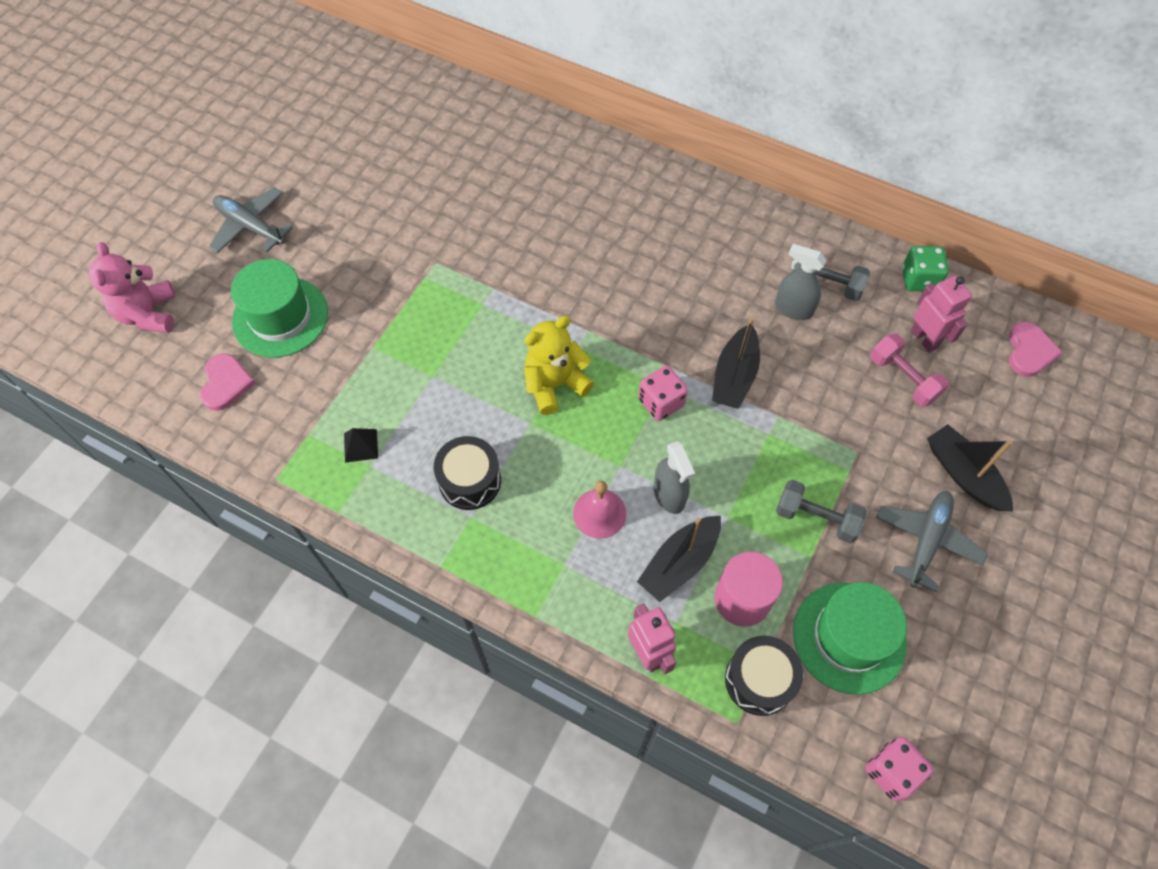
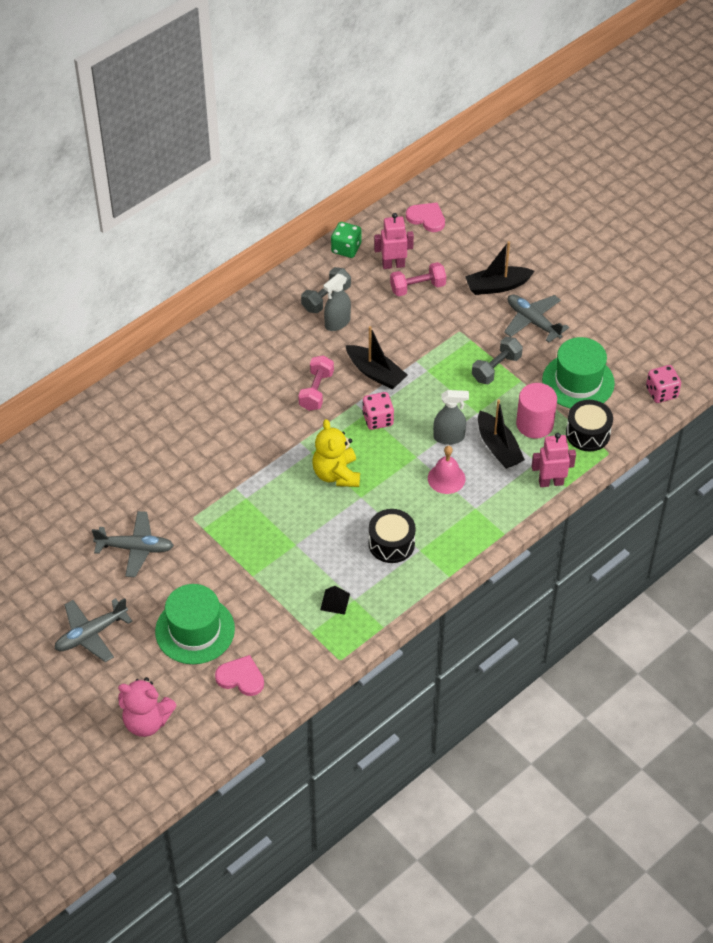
camera: 70 degrees left, 10 degrees down
none -> grey plane [92,511,174,577]
none -> pink dumbbell [298,355,334,411]

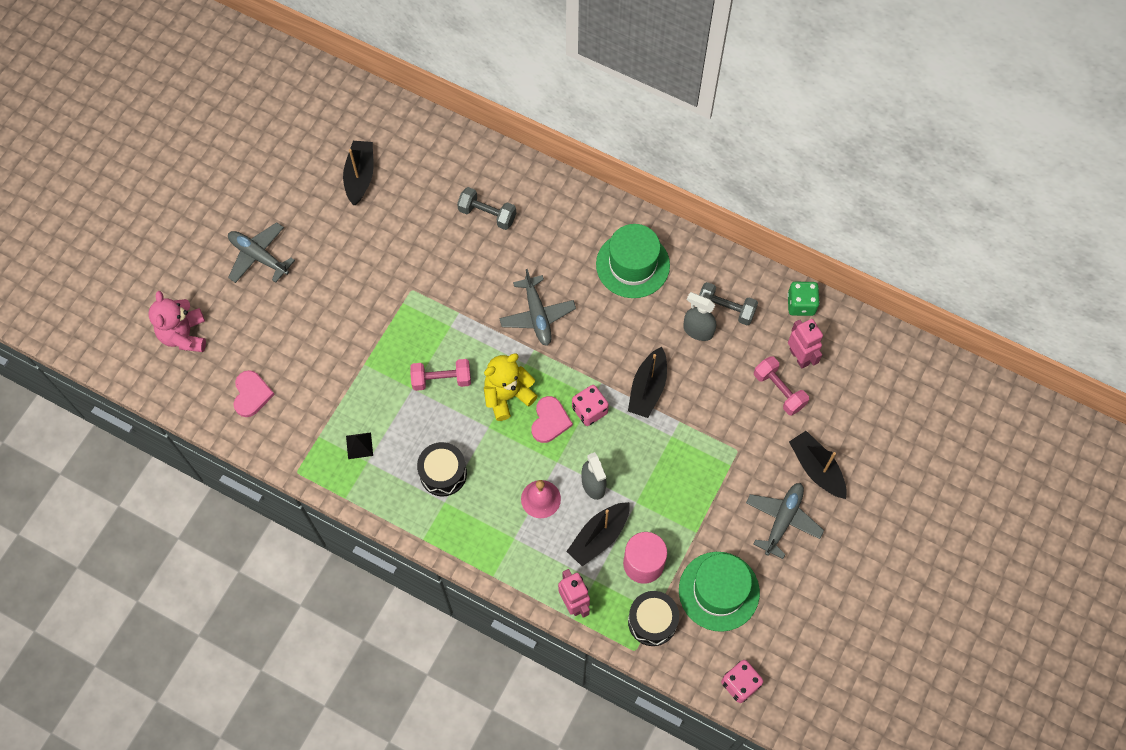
camera: 70 degrees right, 15 degrees up
grey plane [92,511,174,577] -> grey plane moved to [499,269,576,346]
green hat [155,584,235,664] -> green hat moved to [596,224,670,298]
pink dumbbell [298,355,334,411] -> pink dumbbell moved to [410,359,471,391]
pink heart [406,203,445,232] -> pink heart moved to [532,396,573,443]
grey dumbbell [472,337,523,384] -> grey dumbbell moved to [457,187,516,230]
none -> black boat [343,141,374,205]

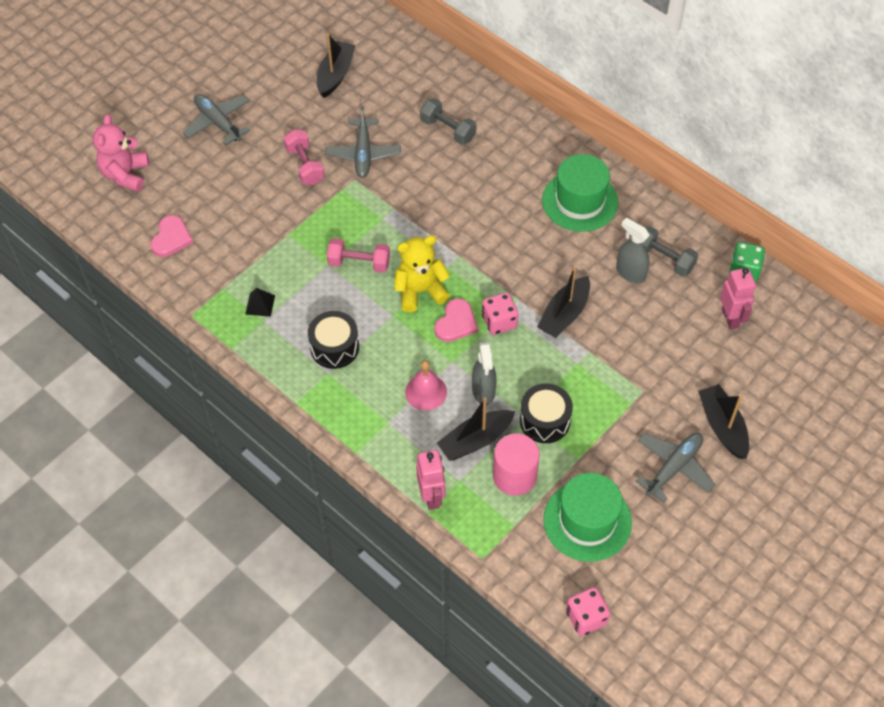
camera: 15 degrees right, 10 degrees down
grey plane [499,269,576,346] -> grey plane moved to [325,106,401,178]
black drum [628,591,679,646] -> black drum moved to [520,384,573,443]
pink dumbbell [754,356,809,416] -> pink dumbbell moved to [284,129,324,185]

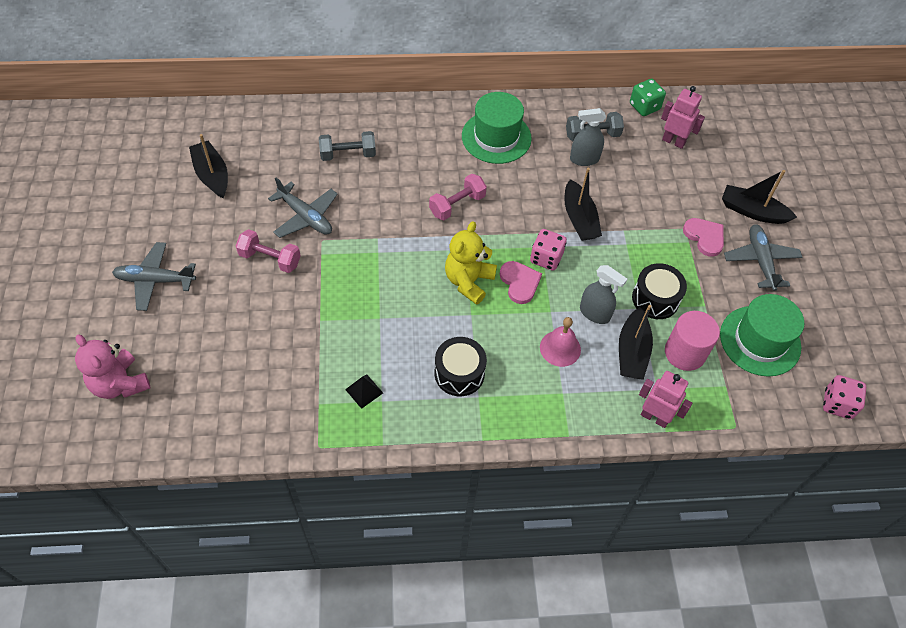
camera: 50 degrees left, 0 degrees up
pink heart [150,215,193,257] -> pink heart moved to [683,218,724,257]
pink dumbbell [327,238,390,273] -> pink dumbbell moved to [429,174,487,220]

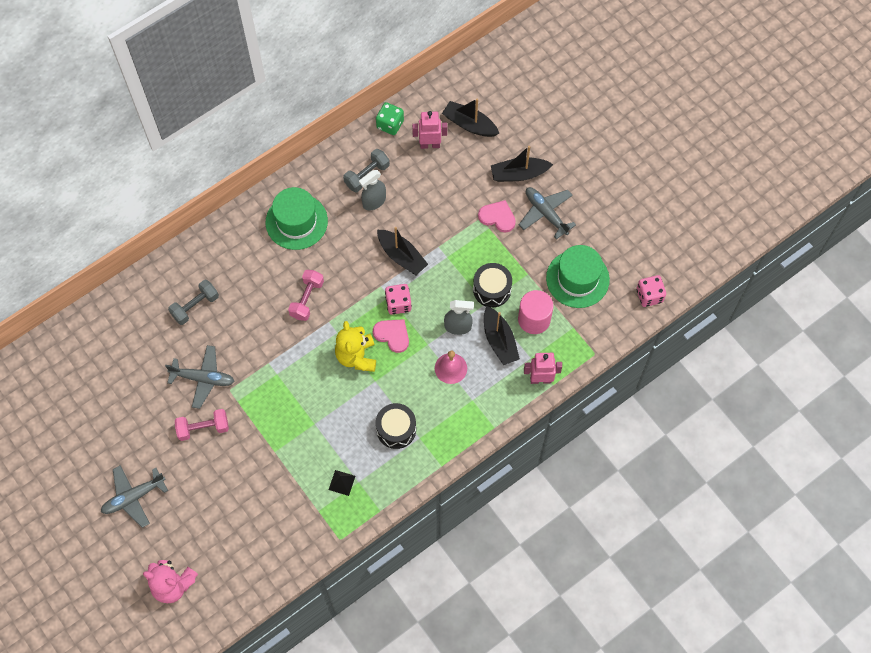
camera: 30 degrees left, 10 degrees up
black boat [189,134,228,199] -> black boat moved to [442,99,500,137]

